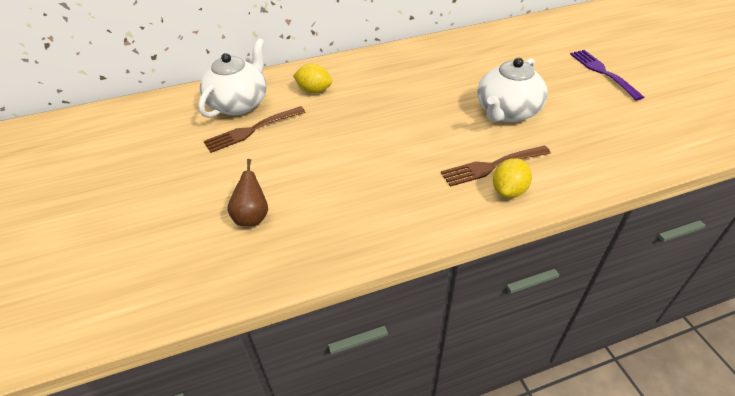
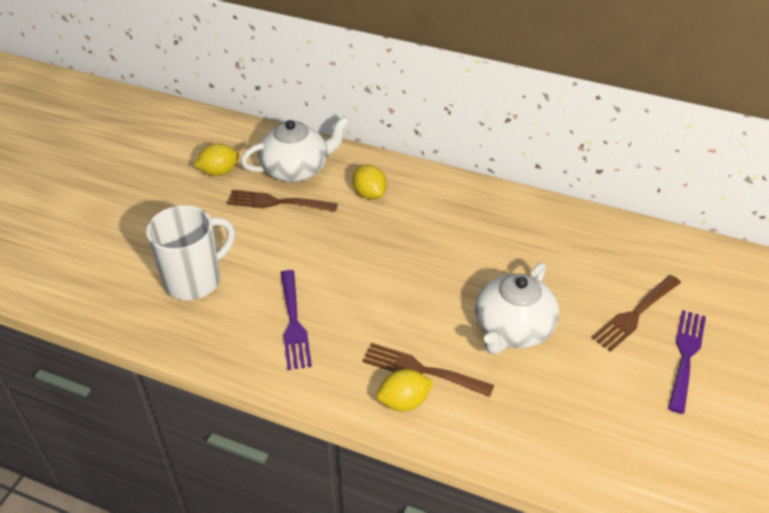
camera: 40 degrees right, 0 degrees up
brown pear [228,159,268,226] -> white mug [146,205,235,301]
white teapot [477,58,548,122] -> white teapot turned 45 degrees counterclockwise [475,263,559,355]
none -> yellow lemon [194,144,239,176]
none -> purple fork [281,270,312,370]
none -> brown fork [591,275,681,352]

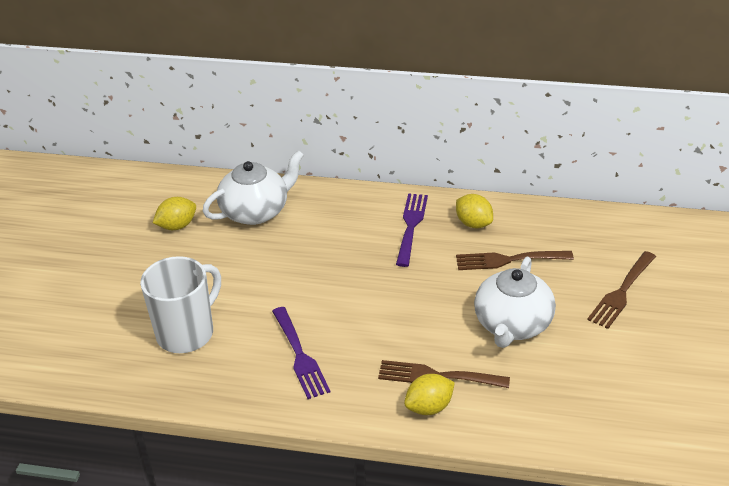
camera: 10 degrees left, 5 degrees down
brown fork [227,190,338,212] -> brown fork moved to [456,251,574,270]
yellow lemon [352,165,387,199] -> yellow lemon moved to [456,194,493,228]
purple fork [668,310,706,414] -> purple fork moved to [396,193,428,267]

